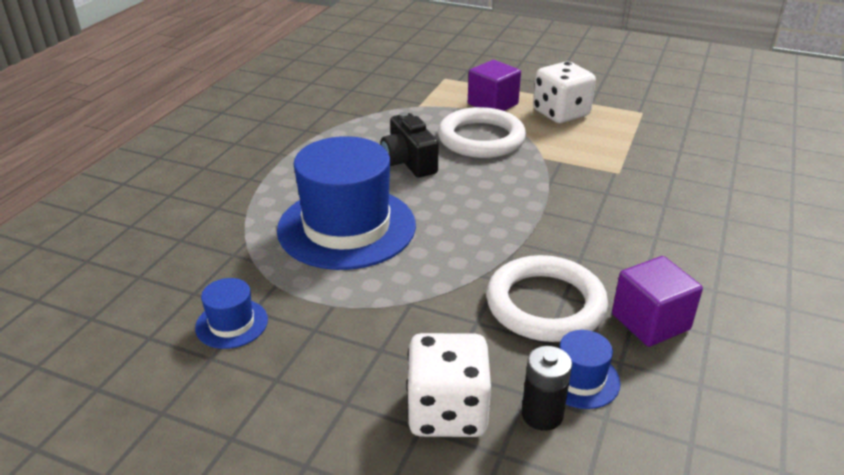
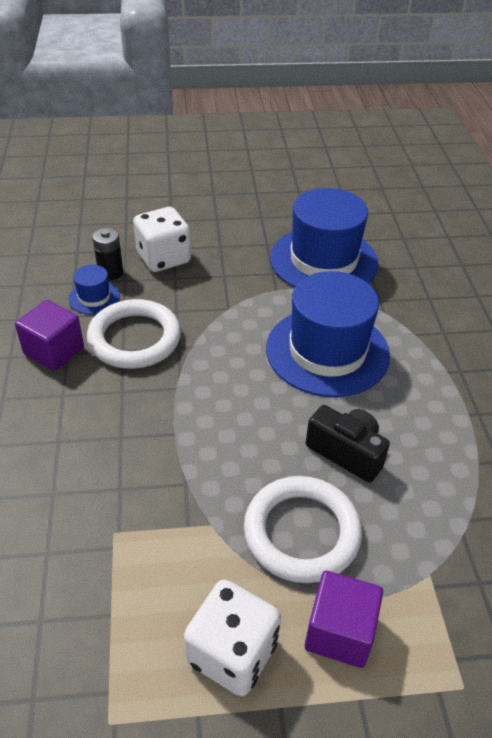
camera: 150 degrees right, 10 degrees up
blue hat [195,278,268,349] -> blue hat [270,188,378,288], size x2.28

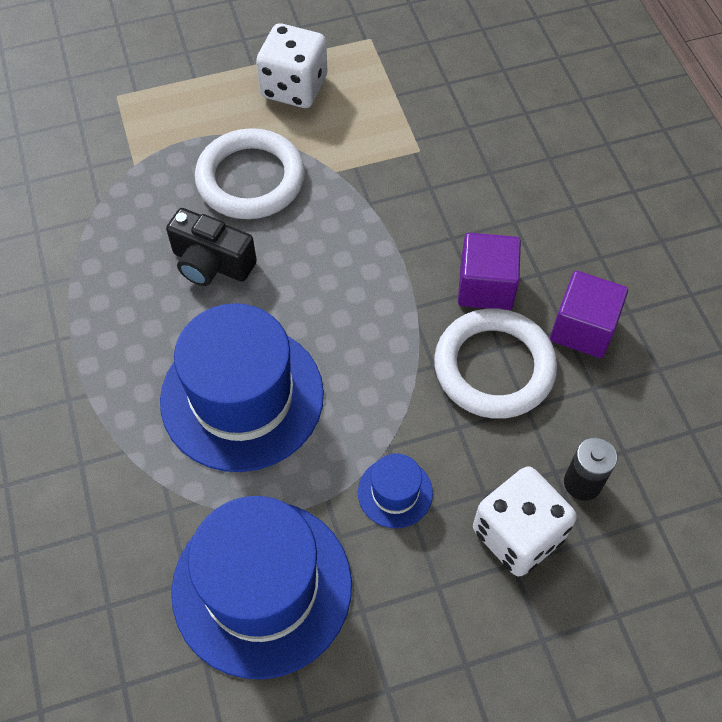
camera: 170 degrees right, 15 degrees up
blue hat [69,265,120,314] -> blue hat moved to [358,453,433,528]
purple cube [305,571,383,668] -> purple cube moved to [458,233,521,310]

